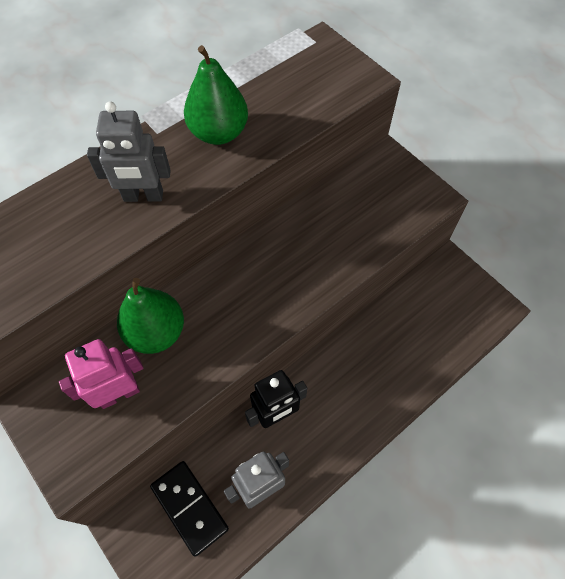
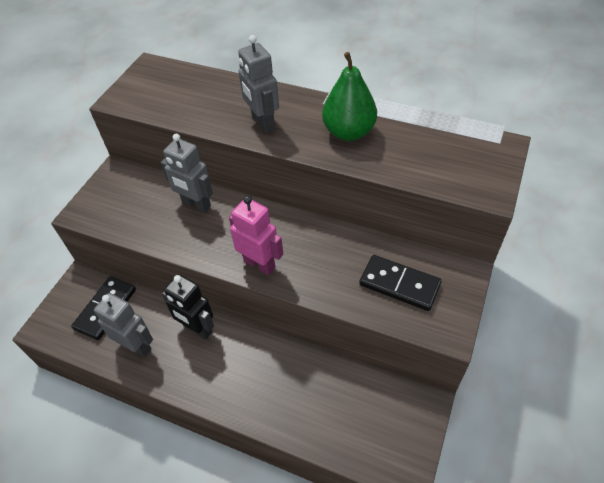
camera: 65 degrees right, 10 degrees down
pink robot [59,339,143,409] -> pink robot moved to [229,196,283,275]
green pear [117,278,184,354] -> grey robot [160,134,213,213]
none -> black domino [359,255,441,311]

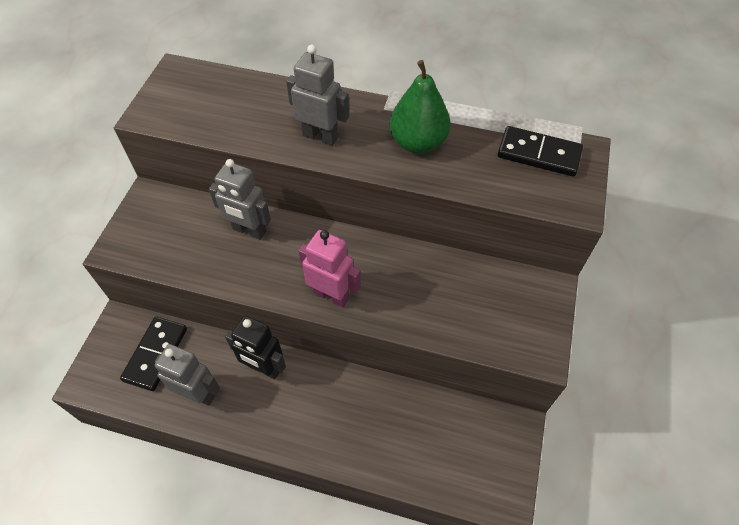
camera: 10 degrees left, 5 degrees up
grey robot [238,35,279,133] -> grey robot turned 150 degrees clockwise [286,44,349,146]
black domino [359,255,441,311] -> black domino moved to [498,126,583,177]

